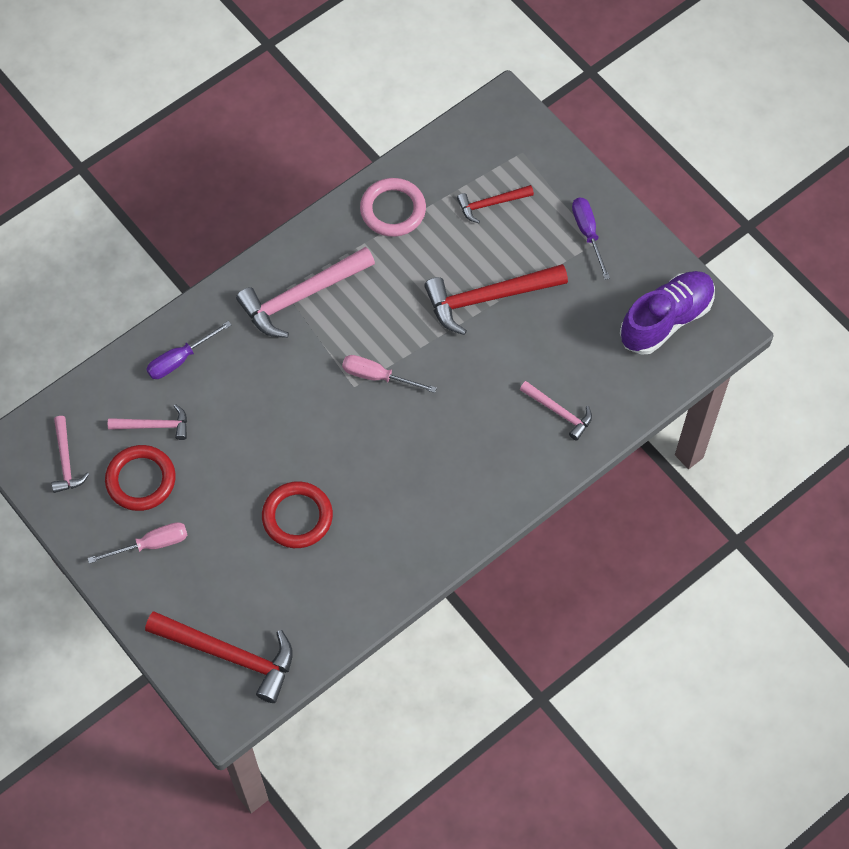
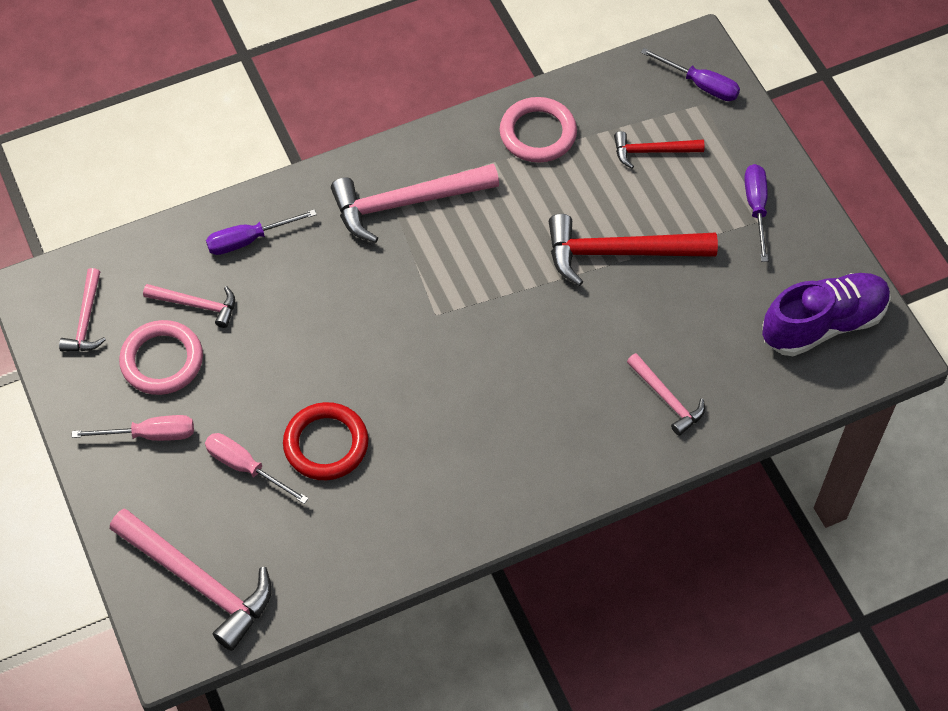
camera: 15 degrees right, 5 degrees down
red ring [105,445,176,511] -> pink ring [119,320,203,395]
red hammer [145,611,293,703] -> pink hammer [110,508,271,651]
pink screwdriver [342,355,437,393] -> pink screwdriver moved to [205,433,309,504]
none -> purple screwdriver [641,48,740,101]

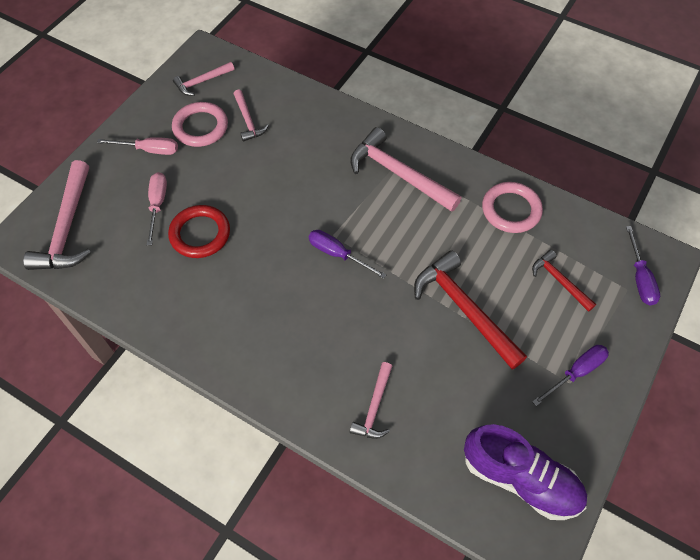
camera: 55 degrees right, 0 degrees up
pink screwdriver [72,415,194,441] -> pink screwdriver turned 45 degrees counterclockwise [97,137,178,155]
purple screwdriver [206,209,317,255] -> purple screwdriver moved to [309,230,387,279]

